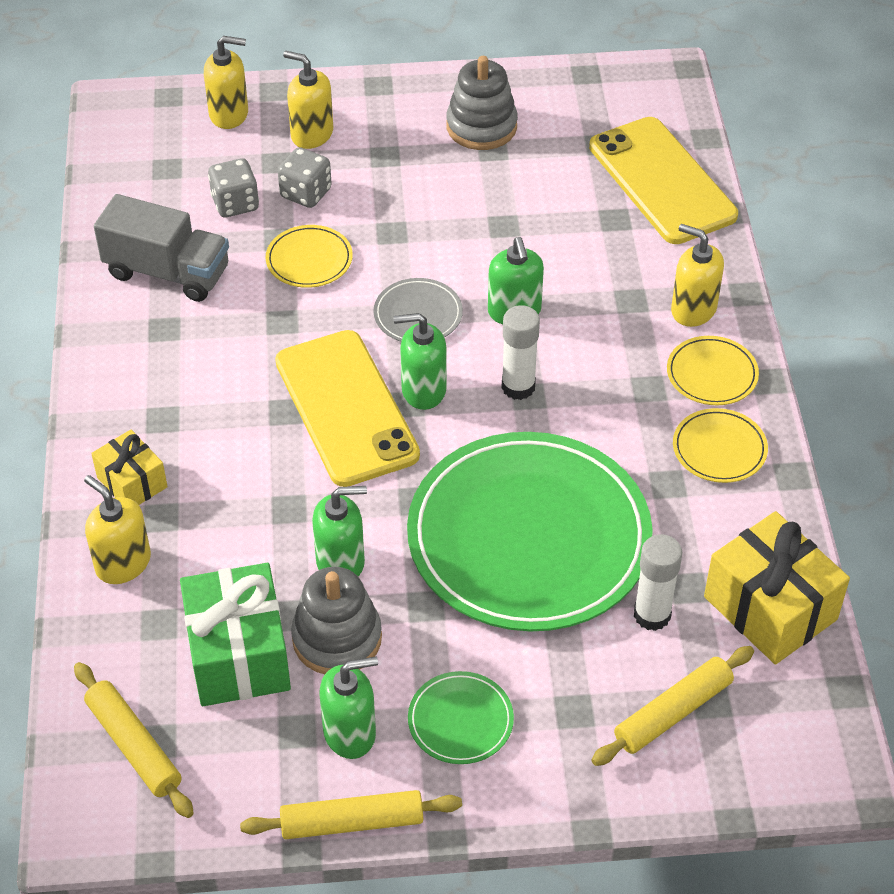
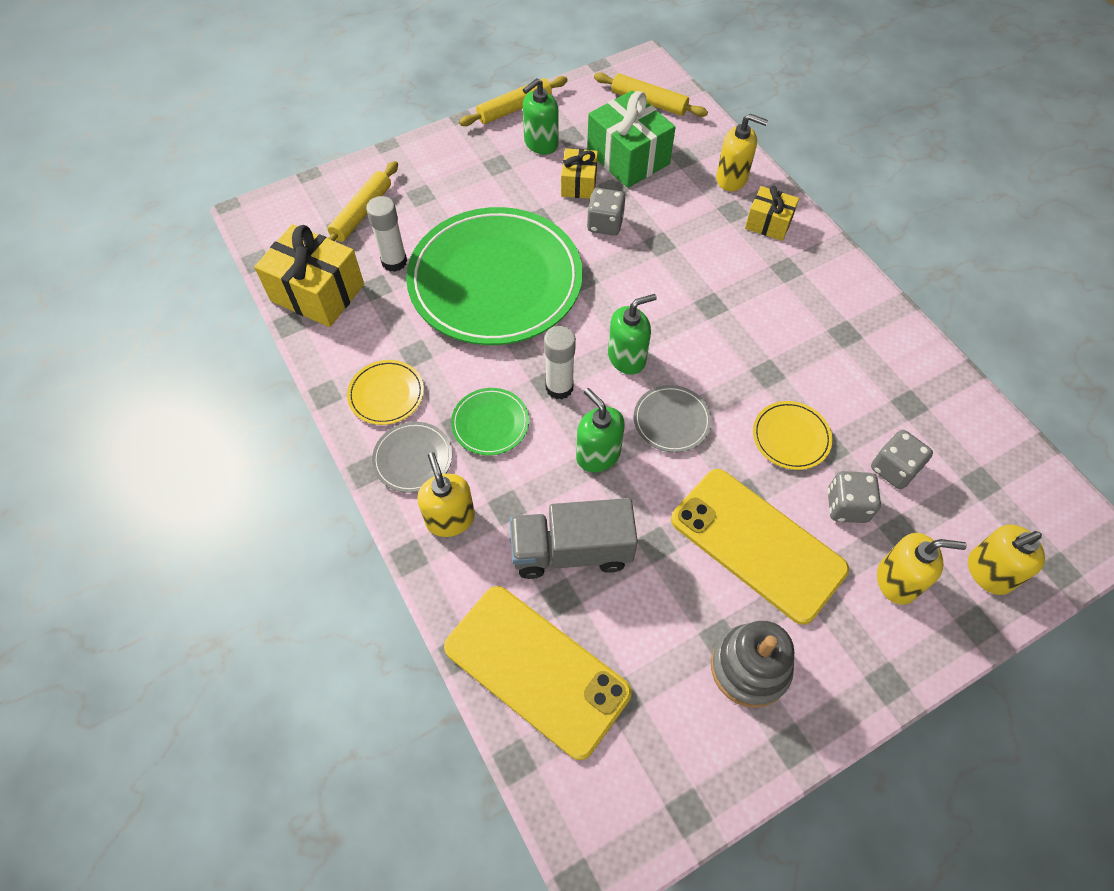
camera: 155 degrees right, 10 degrees up
grey truck [94,194,229,302] -> grey truck moved to [510,498,638,579]
yellow phone [275,330,420,487] -> yellow phone moved to [671,469,849,625]
grey stacking toy [291,567,382,674] -> yellow gift [561,148,598,199]
green soap dispenser [312,486,367,577] -> grey dice [587,188,625,235]
green plate [408,671,514,764] -> green plate moved to [451,388,529,455]
yellow plate [667,336,759,405] -> grey plate [372,422,452,493]
yellow soap dispenser [671,224,724,327] -> yellow soap dispenser turned 120 degrees counterclockwise [417,452,475,537]

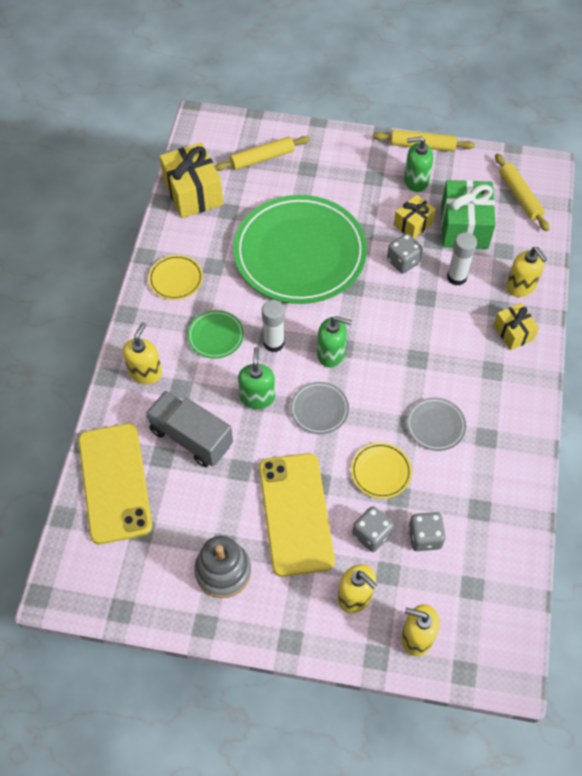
camera: 40 degrees right, 0 degrees up
white glue stick [366,196,407,272] -> white glue stick moved to [447,232,477,285]
grey plate [372,422,452,493] -> grey plate moved to [406,398,466,451]

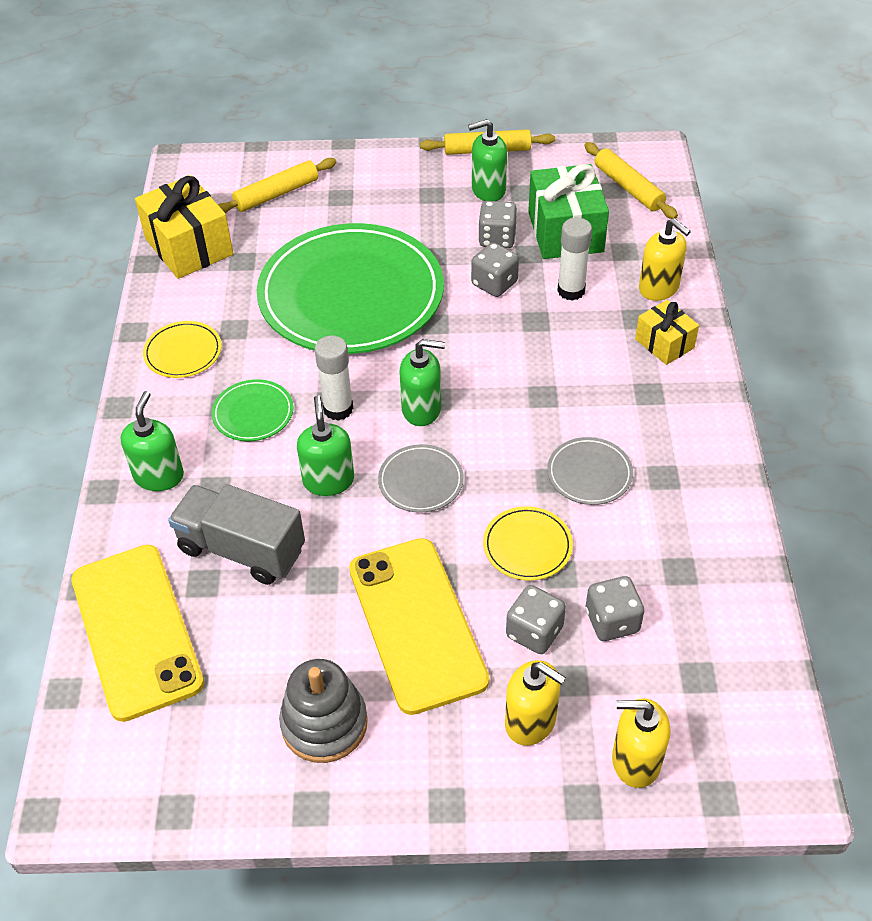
camera: 10 degrees left, 10 degrees down
yellow soap dispenser [123,322,162,384] -> green soap dispenser [121,391,184,491]
yellow gift [394,195,436,239] -> grey dice [478,201,517,248]

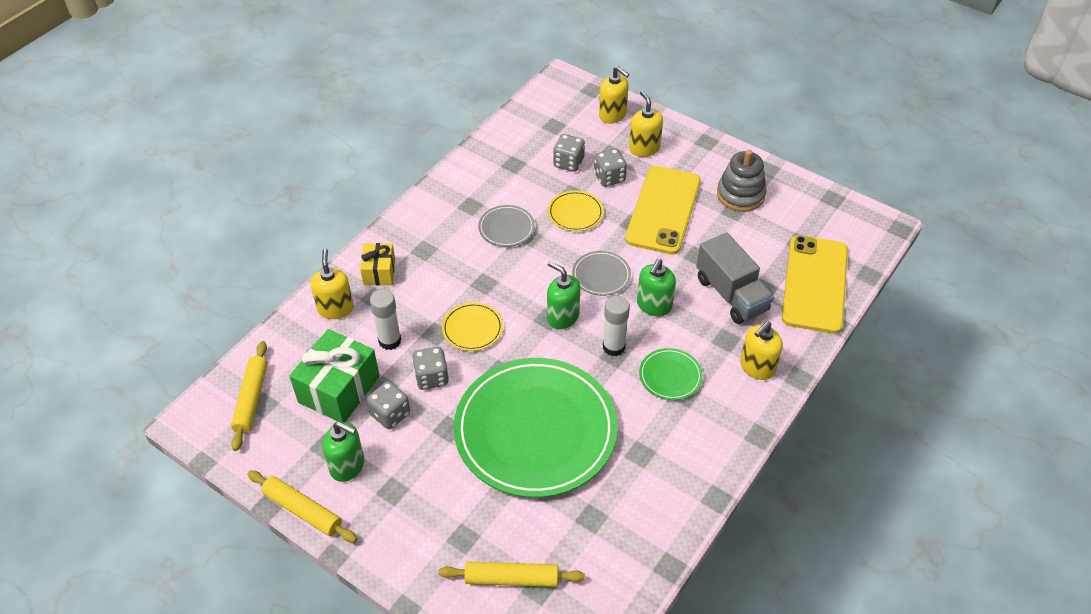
camera: 145 degrees left, 0 degrees up
green soap dispenser [121,391,184,491] -> yellow soap dispenser [740,321,783,380]
yellow gift [135,175,233,279] -> none
yellow plate [143,321,222,378] -> yellow plate moved to [442,302,503,351]

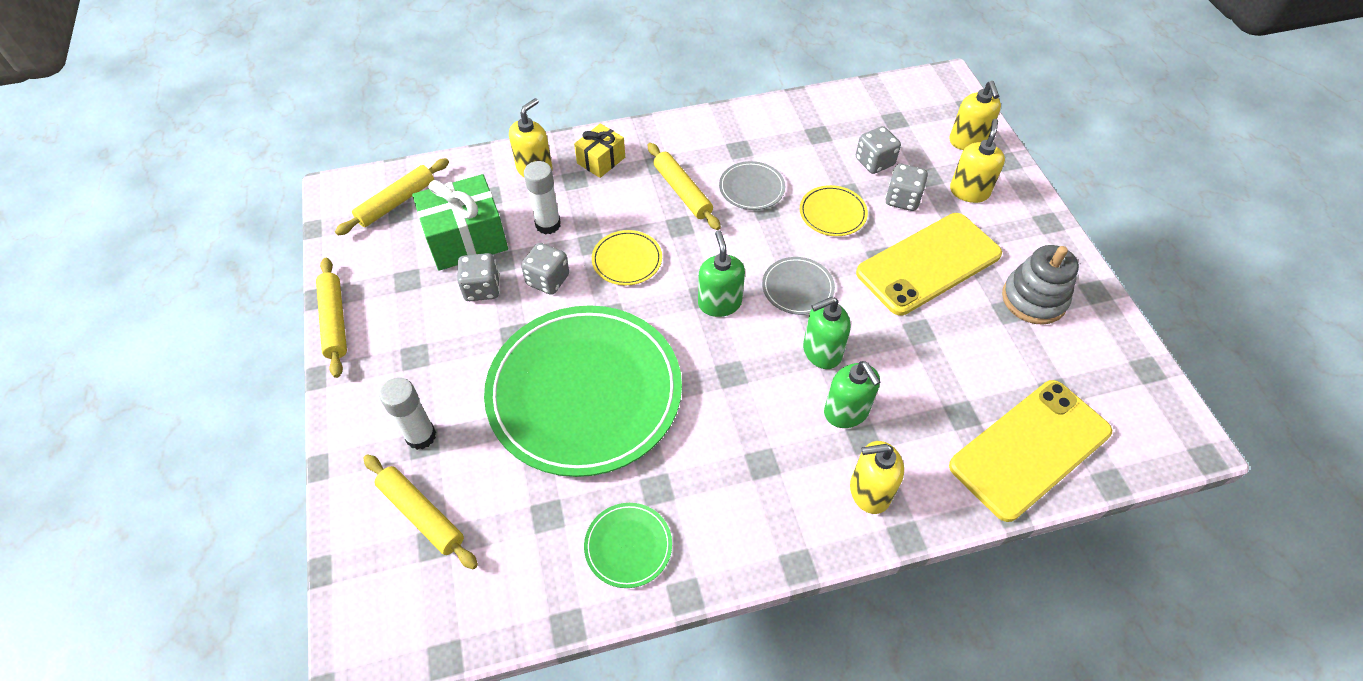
camera: 40 degrees right, 5 degrees up
green soap dispenser [322,422,364,482] -> green soap dispenser moved to [824,361,880,428]
white glue stick [603,295,630,356] -> white glue stick moved to [379,377,436,450]
green plate [639,348,703,400] -> green plate moved to [584,503,672,588]
grey truck [696,232,774,324] -> none
none -> yellow rolling pin [648,143,721,230]

